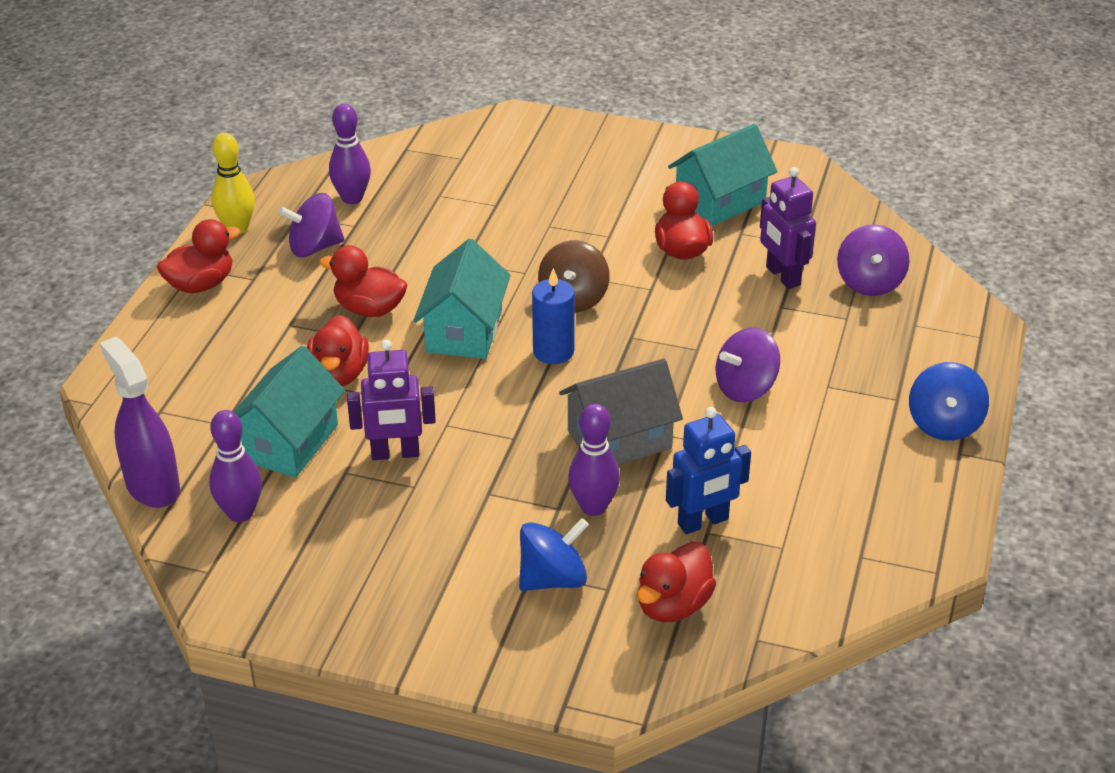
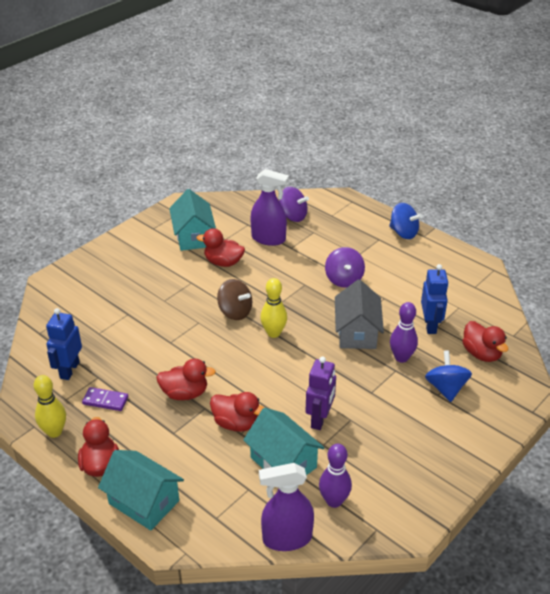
camera: 65 degrees left, 0 degrees up
purple spinning top [278,193,345,257] -> purple domino [82,387,128,411]
red duck [319,245,407,317] -> red duck turned 135 degrees counterclockwise [156,359,216,400]
purple bowling pin [329,104,371,204] -> blue robot [46,308,82,380]
turquoise house [413,239,511,359] -> turquoise house moved to [98,450,184,531]
blue candle [532,268,575,364] -> yellow bowling pin [260,278,287,338]
purple robot [760,167,816,289] -> purple spray bottle [250,169,289,246]

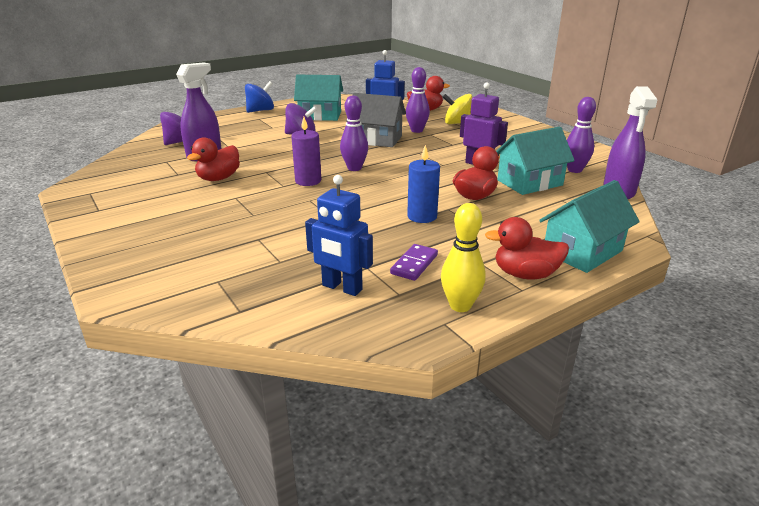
camera: 75 degrees left, 10 degrees down
red duck [156,359,216,400] -> blue candle [407,145,440,223]
turquoise house [169,189,216,251] -> turquoise house moved to [294,75,343,121]
brown spinning top [217,279,252,320] -> purple candle [291,117,321,186]
yellow bowling pin [260,278,287,338] -> purple bowling pin [340,95,368,171]
blue spinning top [425,350,472,402] -> yellow spinning top [443,94,473,124]

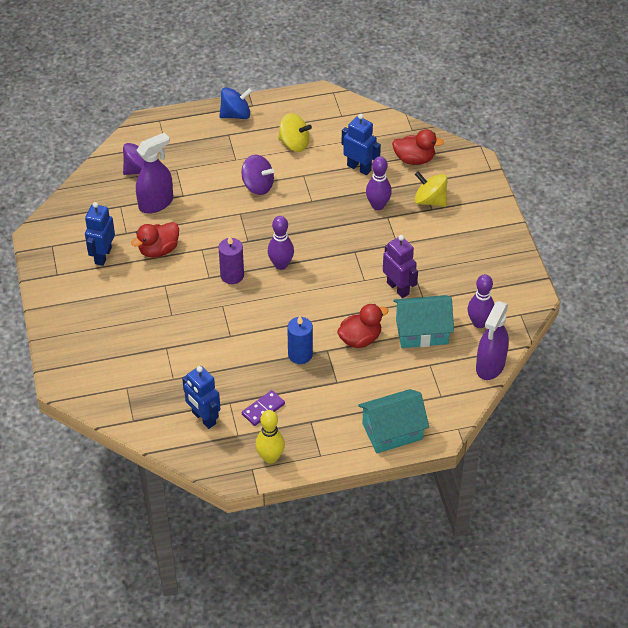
camera: 20 degrees right, 20 degrees up
turquoise house [294,75,343,121] -> yellow spinning top [278,113,312,152]
grey house [346,93,406,147] -> none
red duck [485,217,569,280] -> none
none -> blue robot [85,202,115,266]

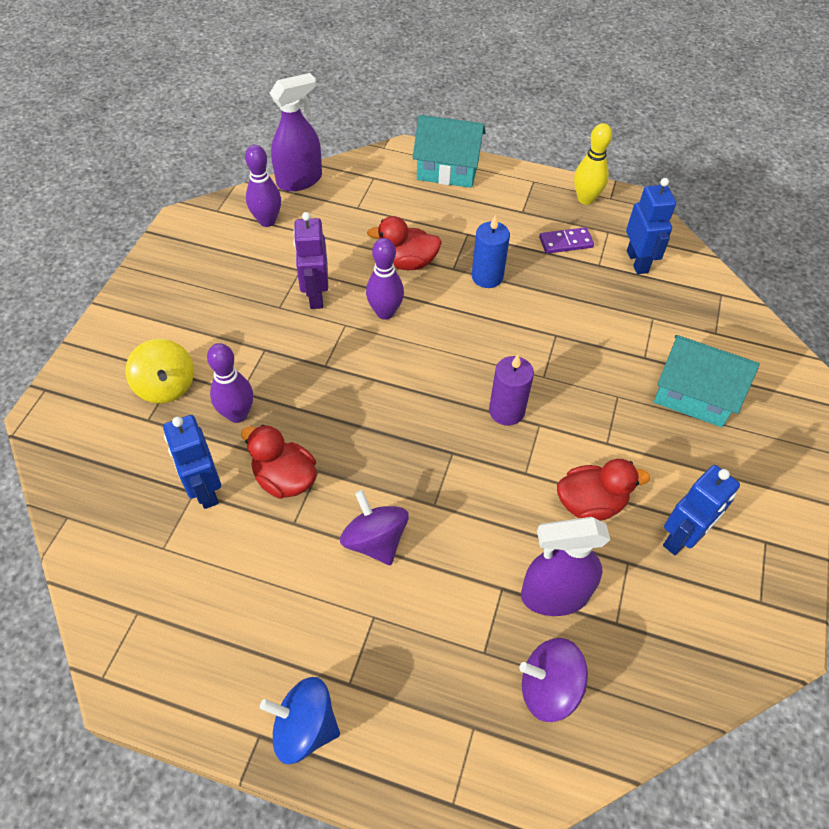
camera: 150 degrees left, 5 degrees up
purple bowling pin [268,216,294,270] -> purple bowling pin moved to [366,238,404,320]
yellow spinning top [278,113,312,152] -> none
red duck [392,129,444,165] -> red duck moved to [241,424,317,499]
turquoise house [393,295,454,348] -> turquoise house moved to [654,335,760,427]

